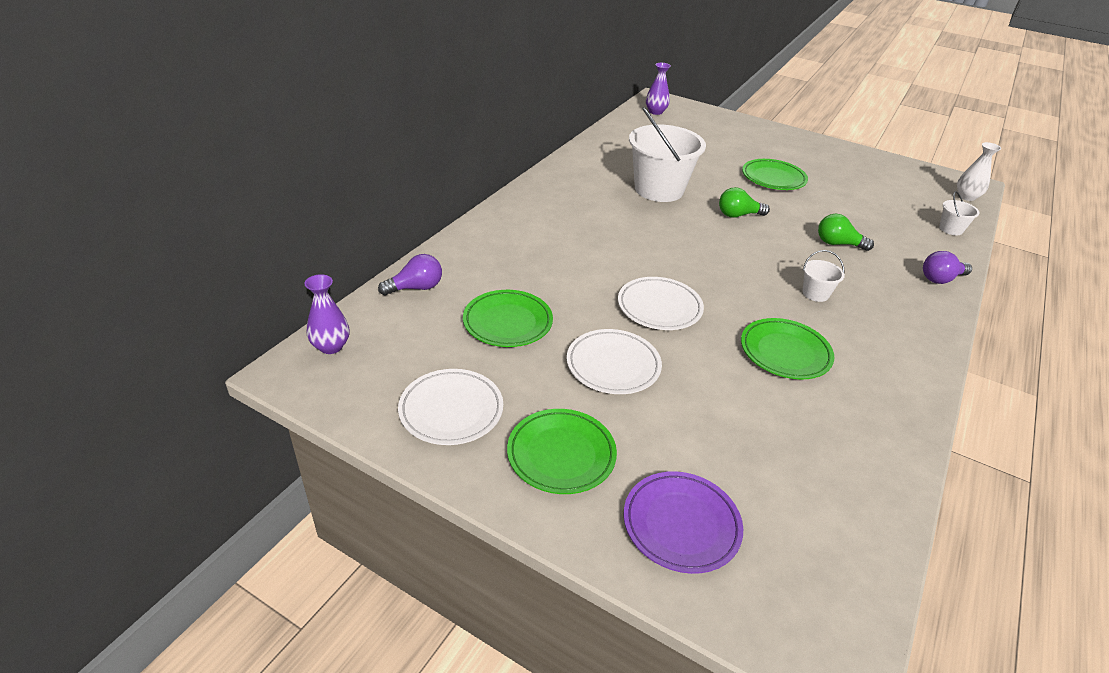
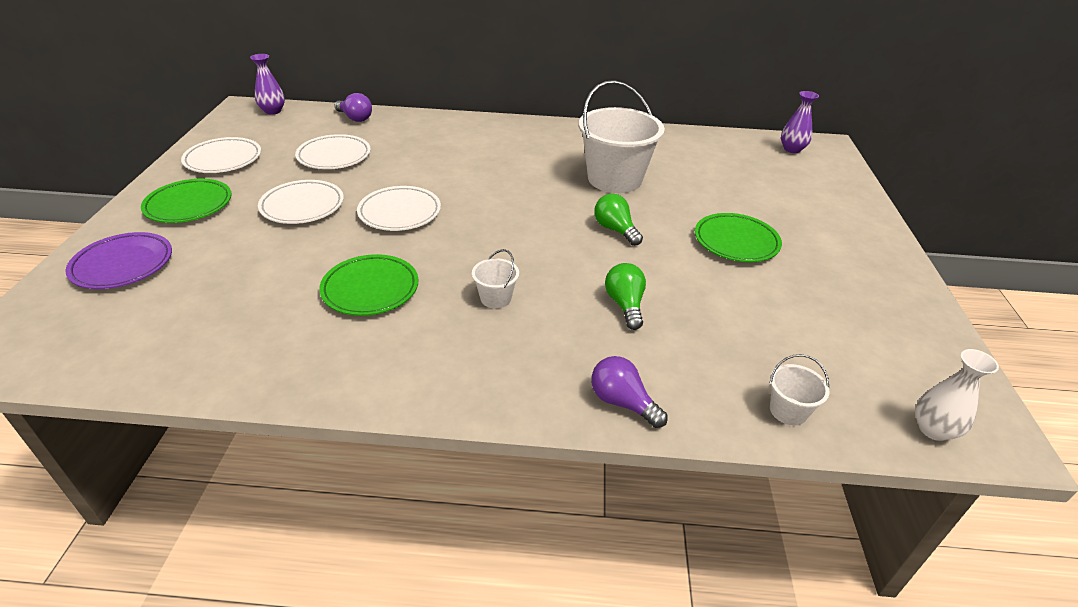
camera: 65 degrees right, 0 degrees up
green plate [463,290,553,347] -> white plate [295,134,371,169]

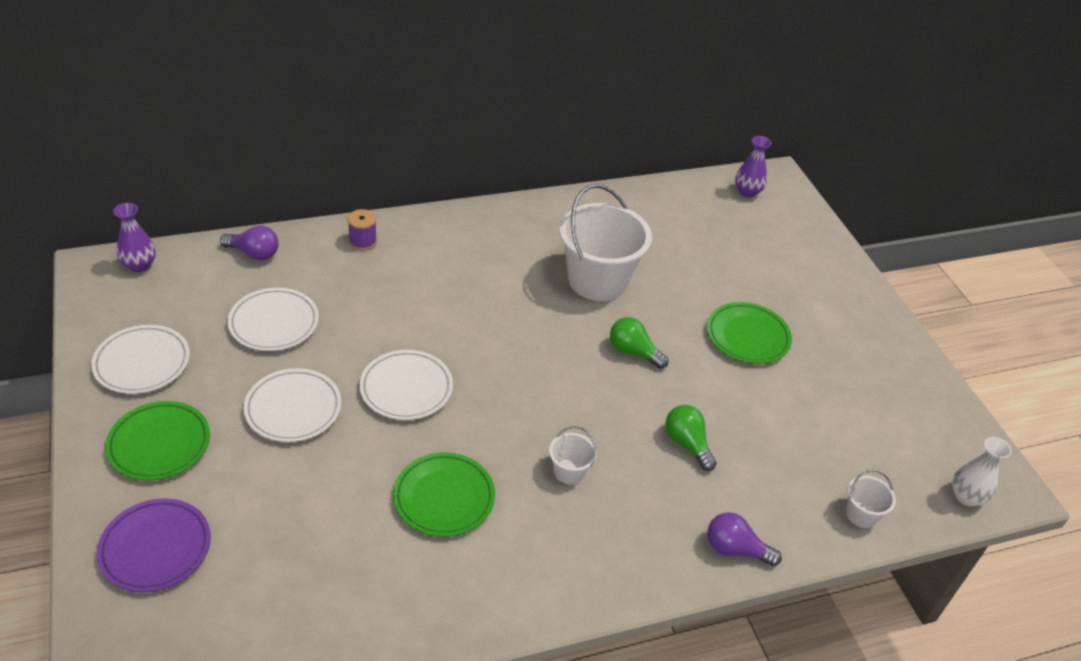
camera: 25 degrees left, 5 degrees up
none -> purple spool [348,209,377,250]

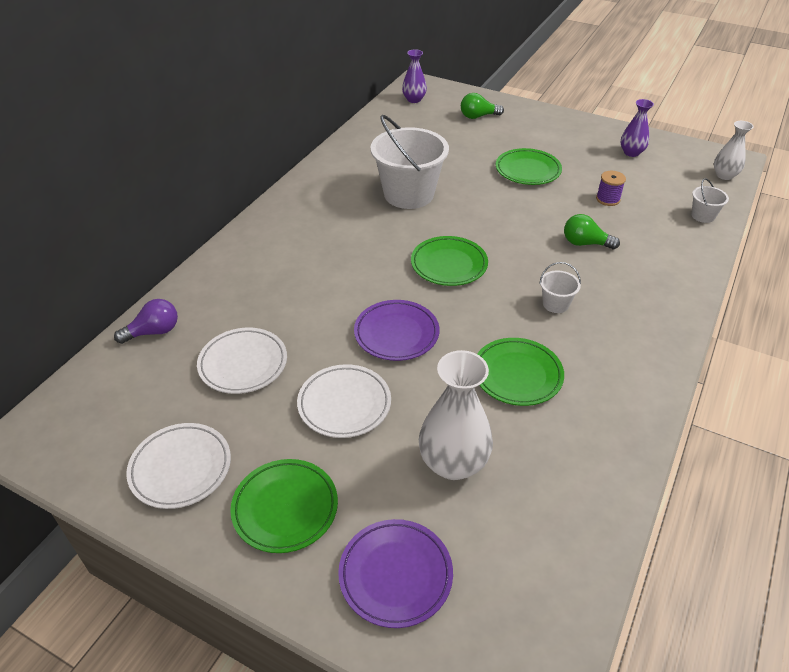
camera: 40 degrees left, 0 degrees up
purple vase [113,203,156,272] -> purple vase moved to [621,99,654,157]
purple spool [348,209,377,250] -> purple spool moved to [596,171,626,206]
white plate [360,350,453,420] -> purple plate [354,300,439,361]
green light bulb [610,317,668,369] -> green light bulb moved to [461,93,504,119]
purple light bulb [707,512,782,566] -> none
none -> green plate [411,236,488,286]
none -> white vase [419,350,493,480]

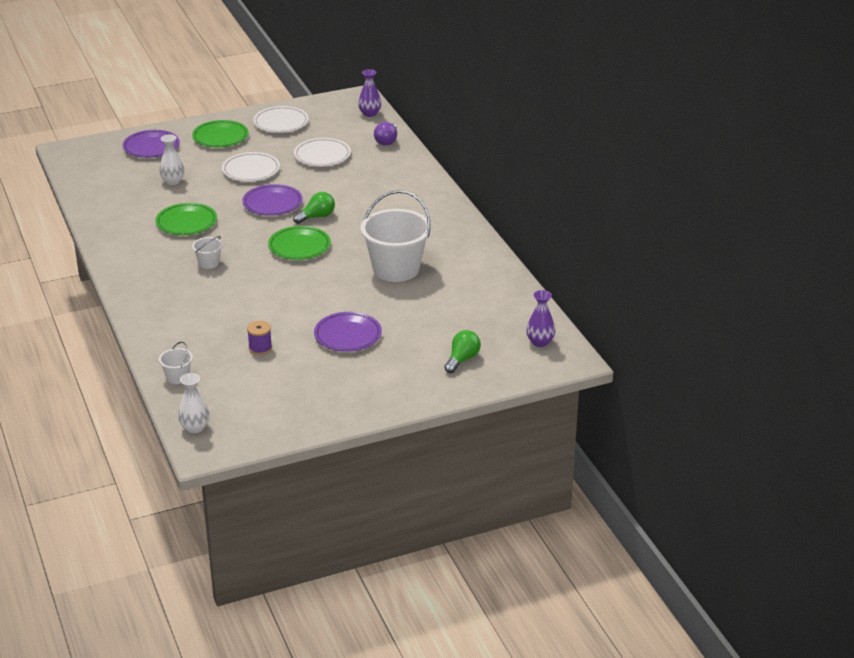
camera: 130 degrees right, 10 degrees down
white vase [419,350,493,480] -> white vase [159,134,185,185], size x0.60
green plate [496,148,562,185] -> purple plate [314,312,382,352]
green light bulb [564,214,620,249] -> green light bulb moved to [293,192,335,224]
purple vase [621,99,654,157] -> purple vase moved to [358,69,381,117]

